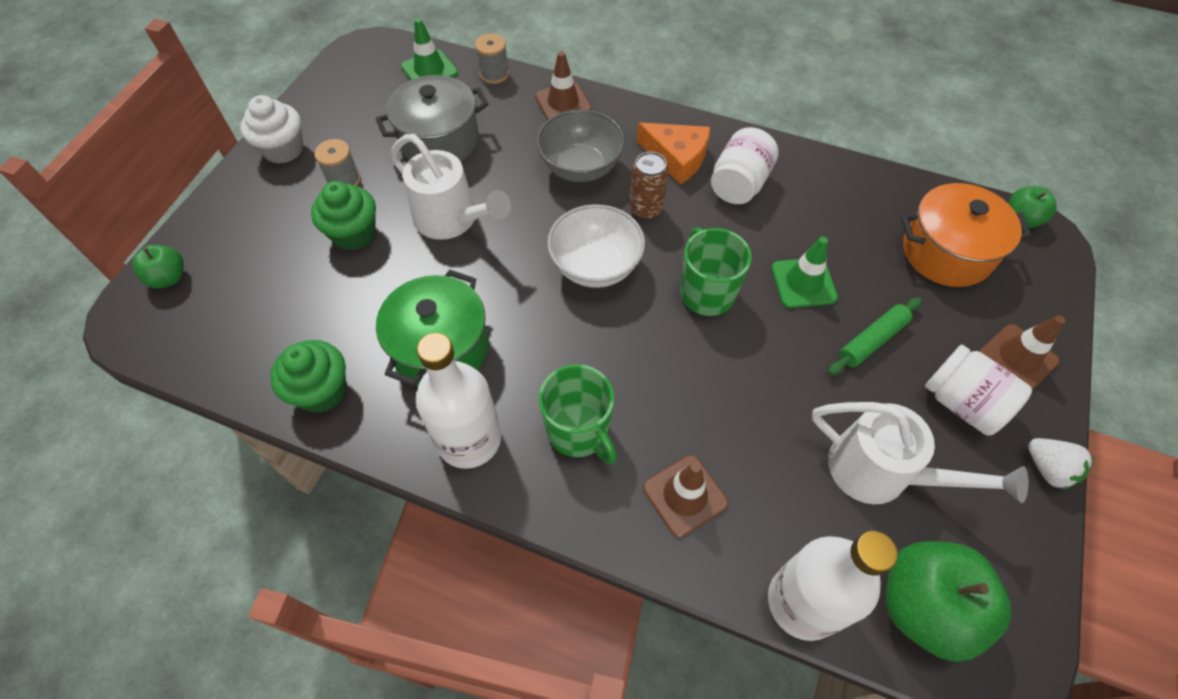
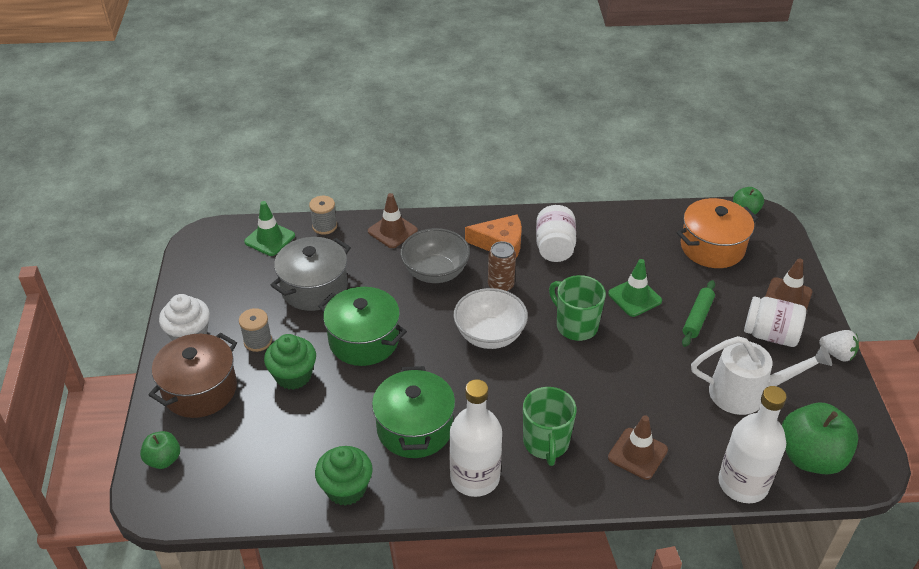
camera: 25 degrees left, 15 degrees down
white watering can [391,134,511,240] -> green pot [318,287,407,366]
green mug [539,364,617,464] -> green mug turned 60 degrees clockwise [523,387,577,466]
none -> brown pot [148,333,237,418]

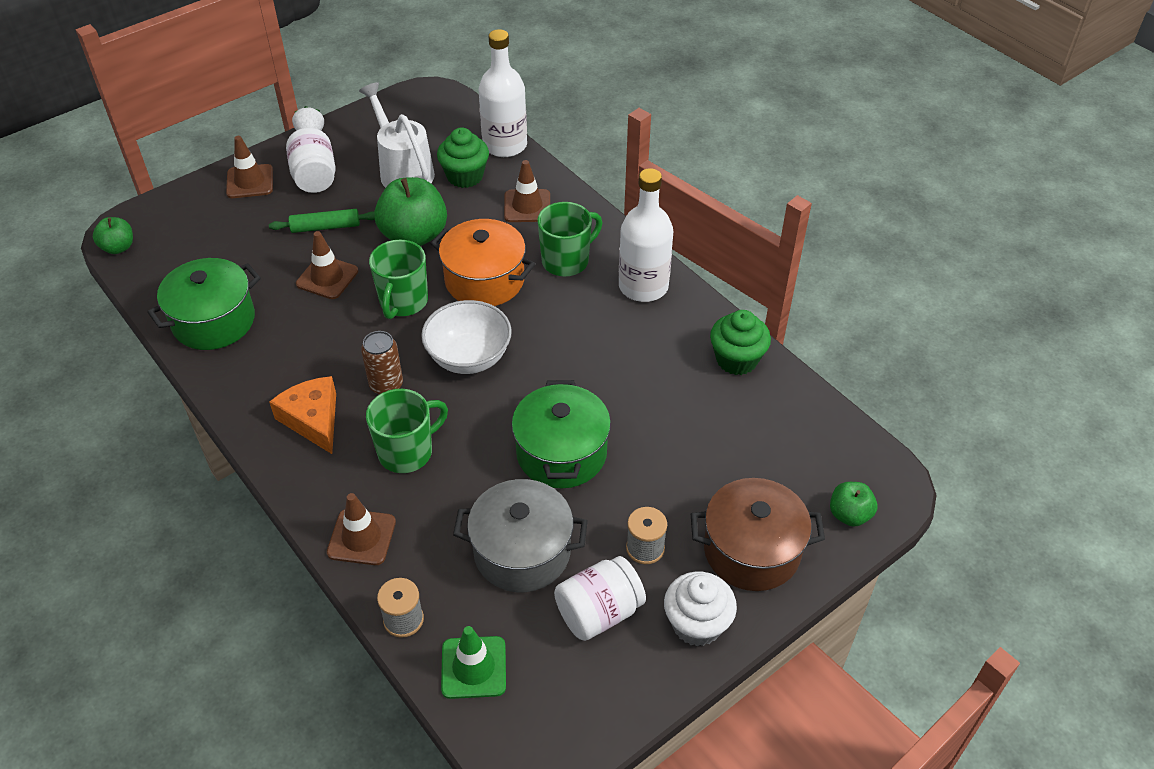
camera: 125 degrees left, 5 degrees up
green cupcake [264,334,316,390] -> green cupcake moved to [437,128,489,188]
green pot [372,366,455,458] -> green pot moved to [147,258,261,350]
grey bowl [400,228,470,283] -> green mug [366,389,448,473]
white jar [536,205,576,262] -> white jar moved to [554,556,646,641]
green traffic cone [608,259,662,317] -> brown traffic cone [296,231,358,299]
orange pot [676,198,759,268] -> orange pot moved to [431,219,535,306]
green apple [782,403,858,474] -> green apple moved to [374,177,447,246]

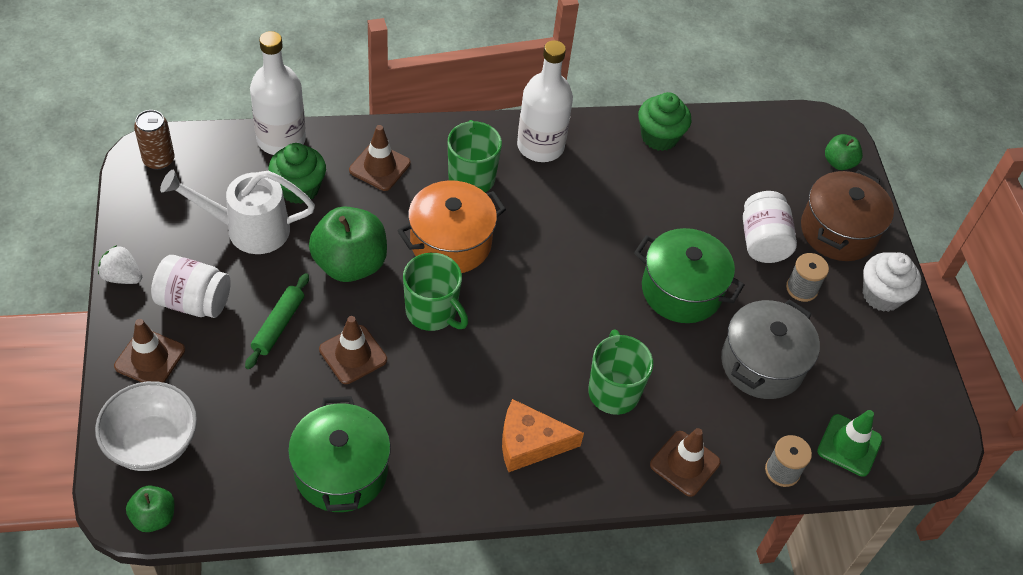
camera: 65 degrees left, 5 degrees up
brown can [361,331,403,395] -> brown can moved to [134,110,175,170]
white bowl [421,300,512,374] -> white bowl moved to [95,381,197,471]
white jar [554,556,646,641] -> white jar moved to [743,191,797,263]

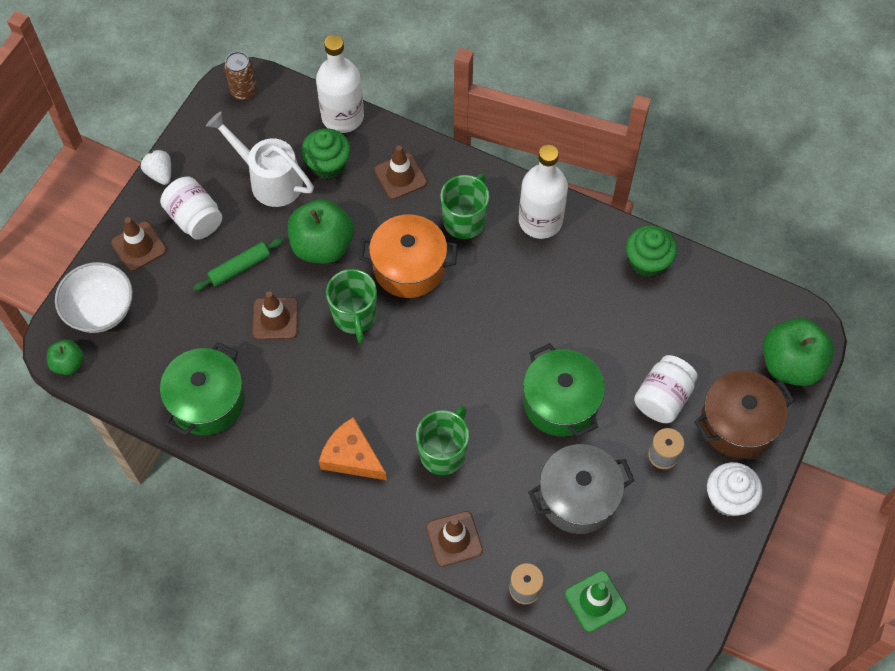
camera: 40 degrees right, 10 degrees up
green apple [825,134,863,170] -> green apple [763,318,834,386], size x1.89

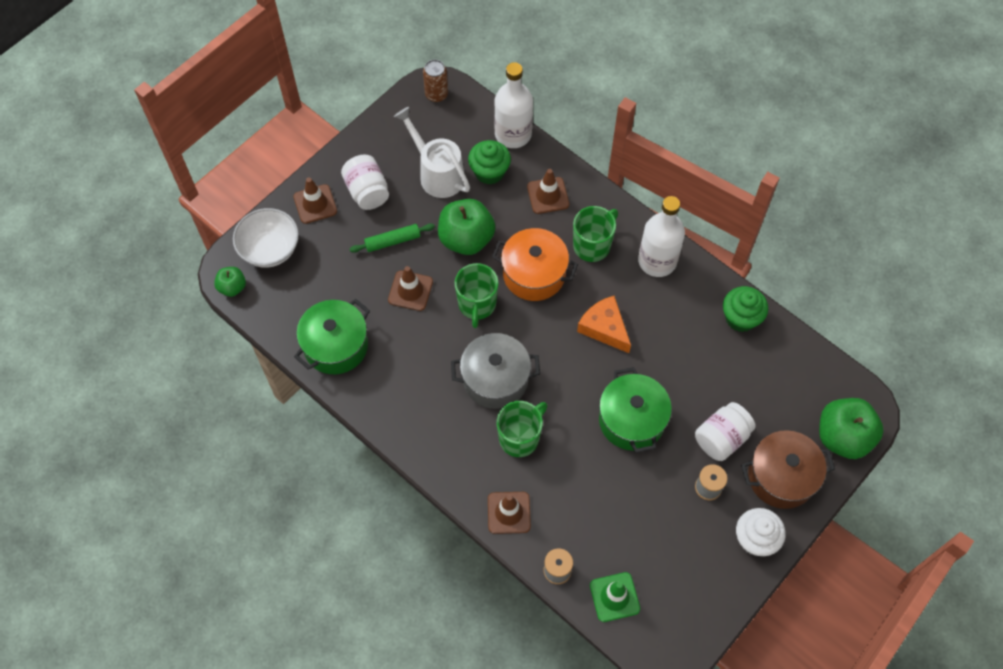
camera: 15 degrees right, 0 degrees up
white strawberry [141,149,171,185] -> none
orange cheese [319,417,387,480] -> orange cheese moved to [577,296,631,353]
grey pot [528,444,635,534] -> grey pot moved to [451,333,540,409]

